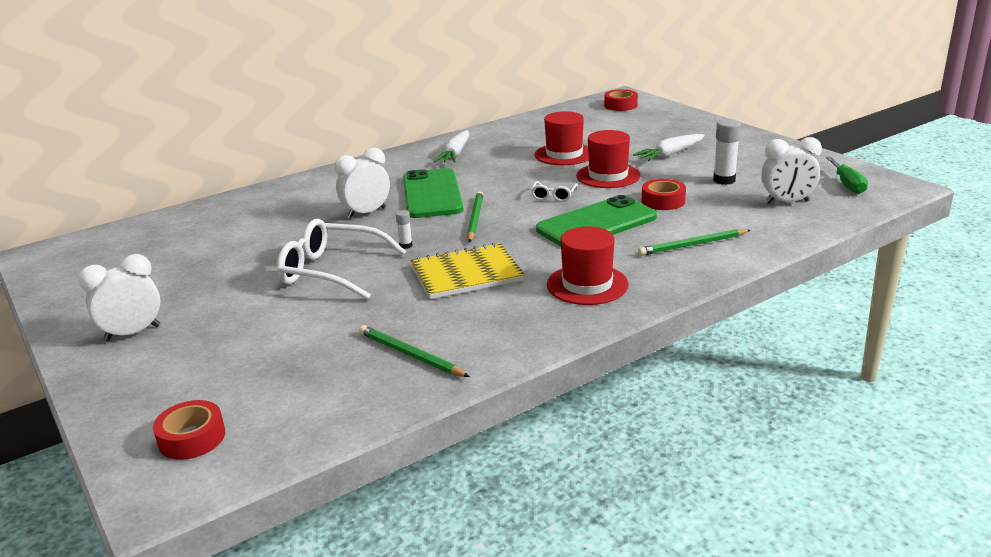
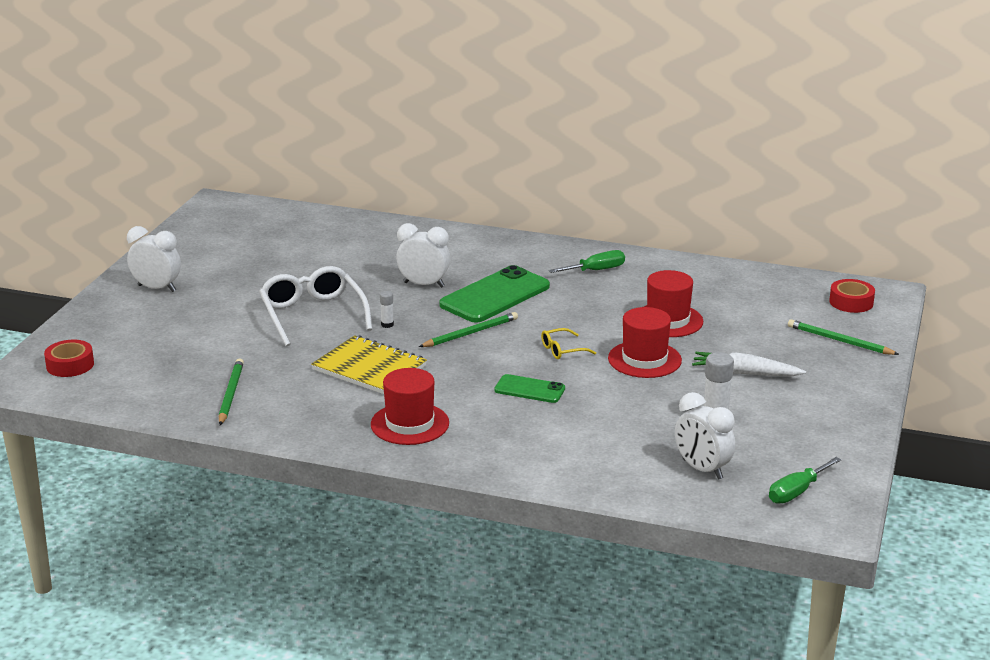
camera: 50 degrees right, 0 degrees up
white carrot [434,130,469,163] -> green screwdriver [549,250,625,273]
white glasses [531,181,578,202] -> yellow glasses [541,328,596,359]
green phone [536,195,657,246] -> green phone [494,374,565,403], size x0.54
green pencil [638,229,751,256] -> green pencil moved to [788,319,899,355]
red tape [642,179,686,210] -> none

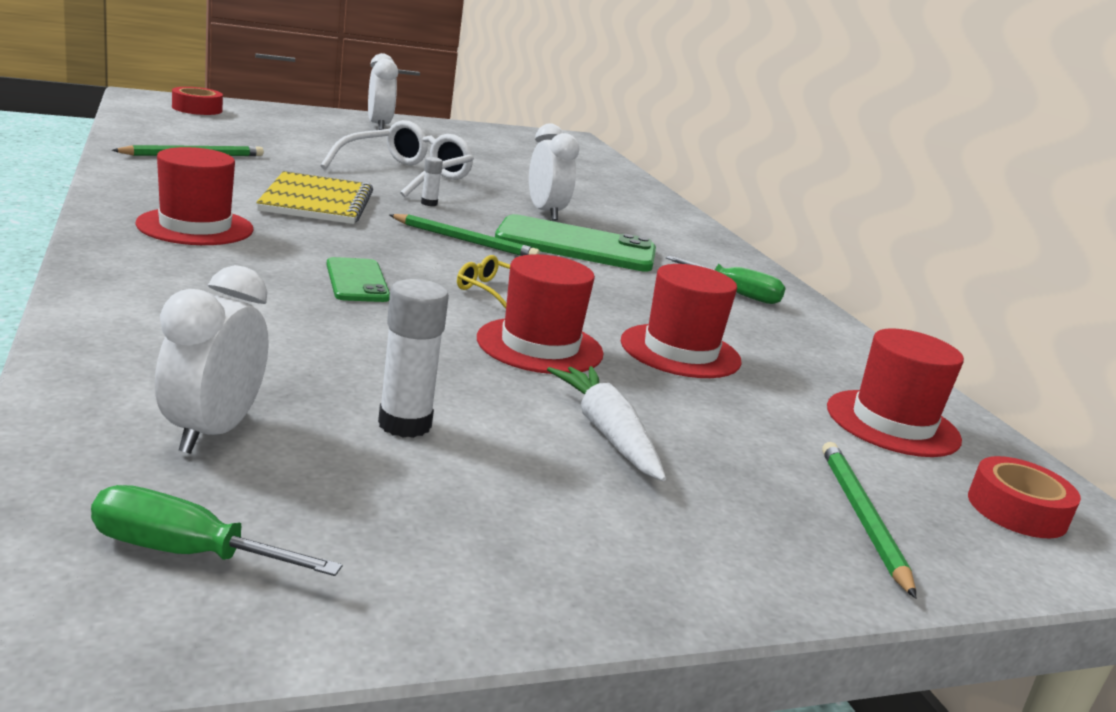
camera: 50 degrees right, 5 degrees down
none -> red hat [827,329,964,457]

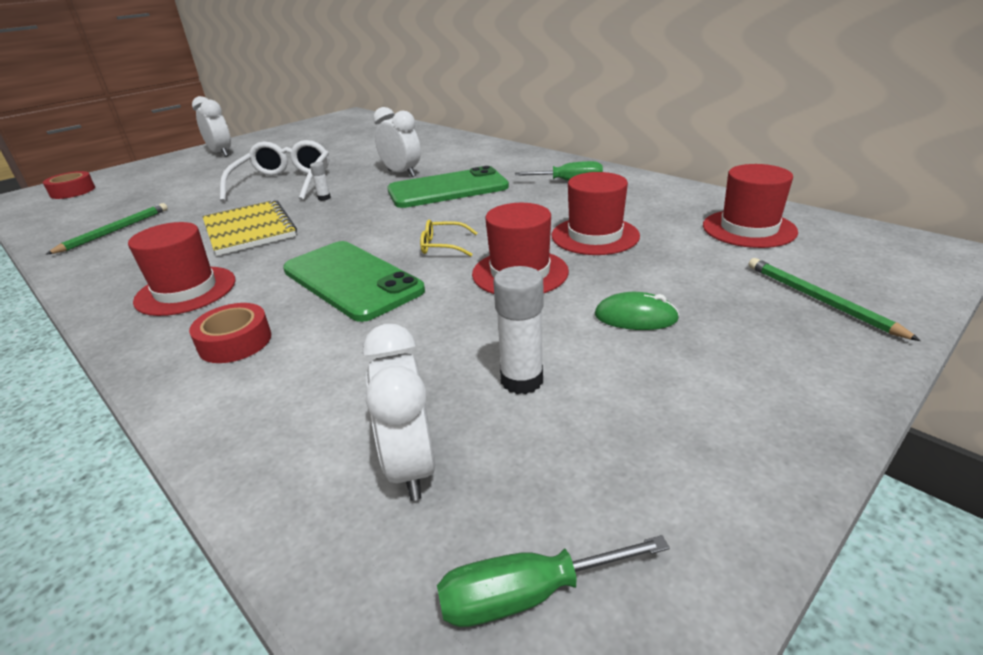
camera: 20 degrees left, 10 degrees up
green phone [326,257,390,302] -> green phone [283,241,425,322], size x1.85
green pencil [389,214,540,256] -> none
white carrot [547,366,666,481] -> green mouse [595,292,679,330]
red tape [968,456,1081,538] -> red tape moved to [189,303,271,363]

